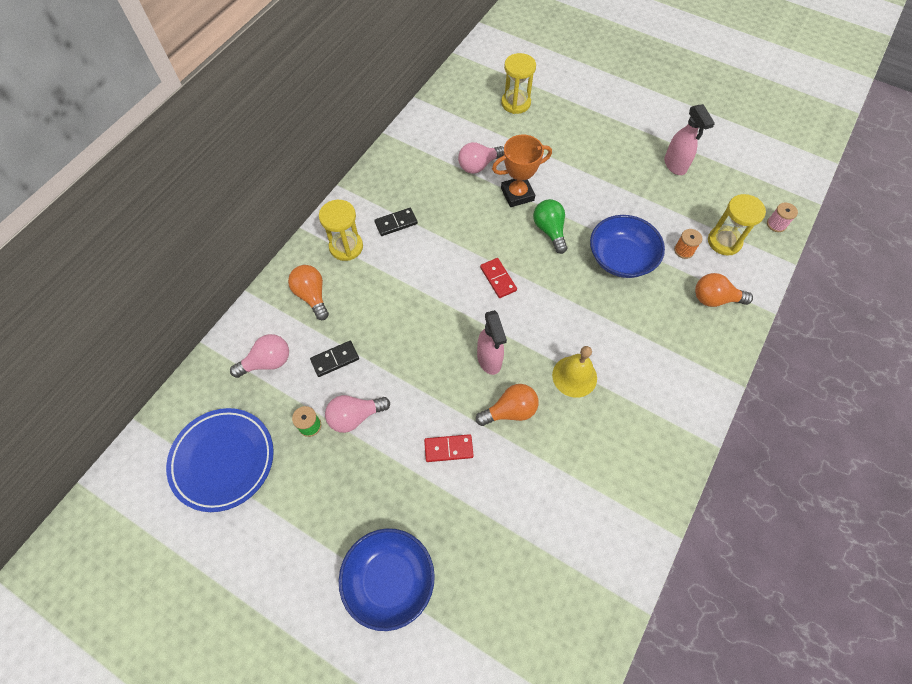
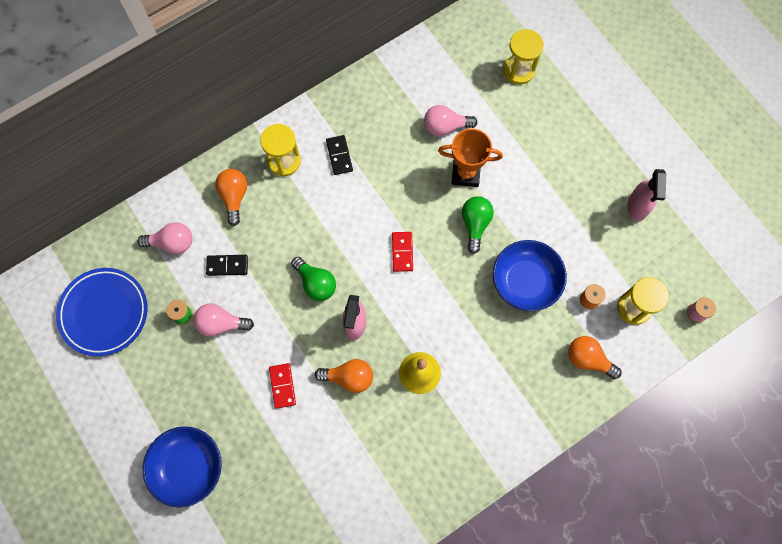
camera: 25 degrees right, 10 degrees up
black domino [374,208,418,236] -> black domino turned 75 degrees clockwise [326,135,353,175]
red domino [424,434,474,462] -> red domino turned 60 degrees clockwise [269,363,296,409]
none -> green light bulb [291,257,336,301]

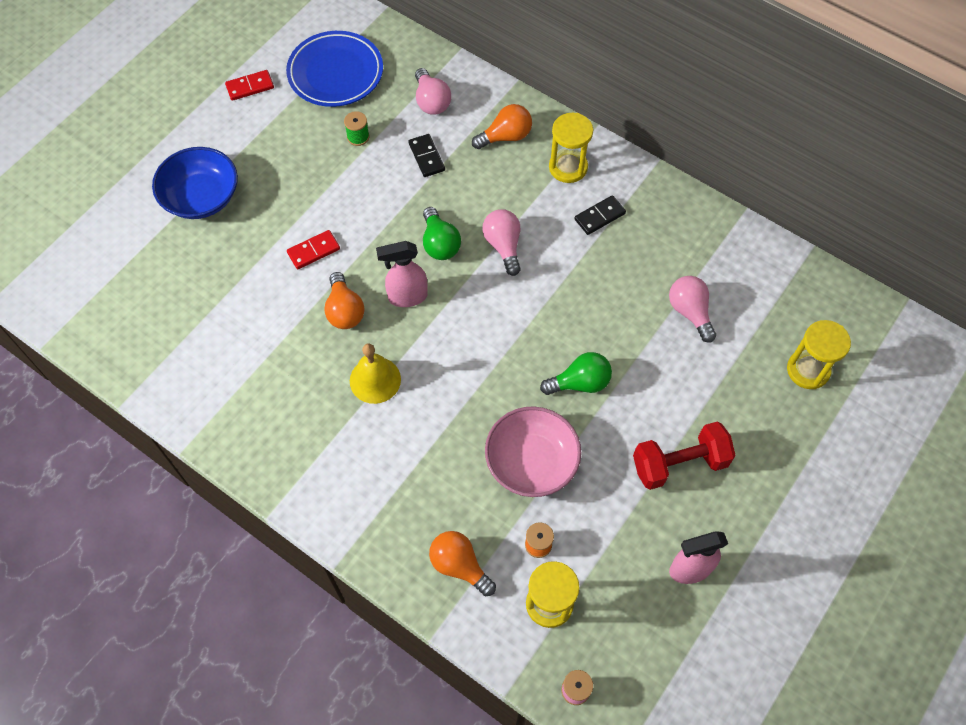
camera: 70 degrees right, 10 degrees down
pink light bulb [193,303,254,337] -> pink light bulb moved to [482,209,521,276]
green light bulb [291,257,336,301] -> green light bulb turned 45 degrees counterclockwise [423,207,461,260]
red domino [392,232,413,272] -> red domino moved to [225,70,274,101]
orange trophy [438,129,503,187] -> none
blue bowl [493,240,567,311] -> pink bowl [485,406,581,497]
orange light bulb [568,336,621,379] -> orange light bulb turned 60 degrees counterclockwise [429,531,496,596]
none -> red dumbbell [633,421,736,490]

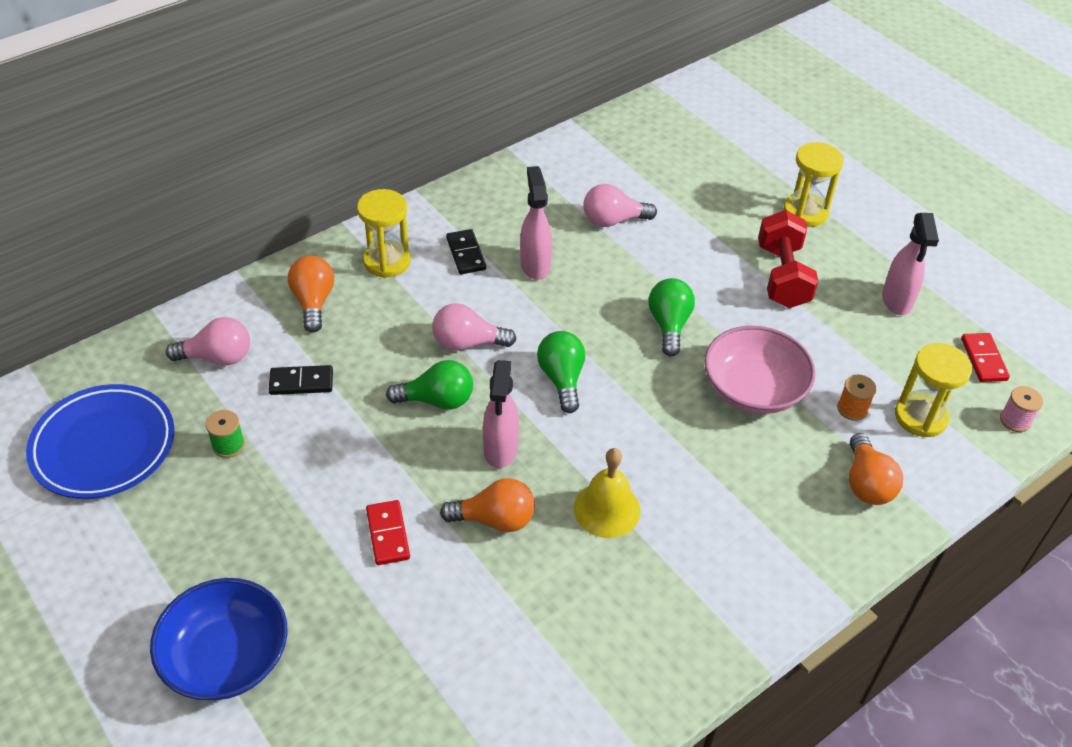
camera: 75 degrees left, 15 degrees down
red domino [225,70,274,101] -> red domino moved to [961,333,1010,382]
orange light bulb [429,531,496,596] -> orange light bulb turned 60 degrees counterclockwise [849,433,903,505]
yellow hourglass [787,320,851,389] -> yellow hourglass moved to [783,142,844,227]
none -> pink spray bottle [520,166,552,280]
none -> green light bulb [537,331,585,413]

